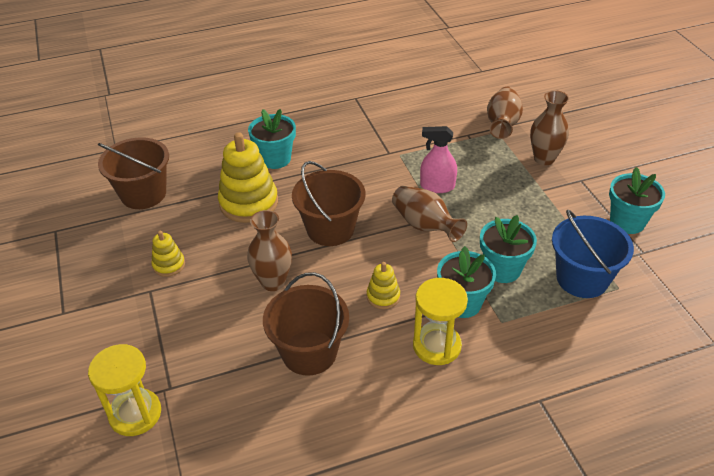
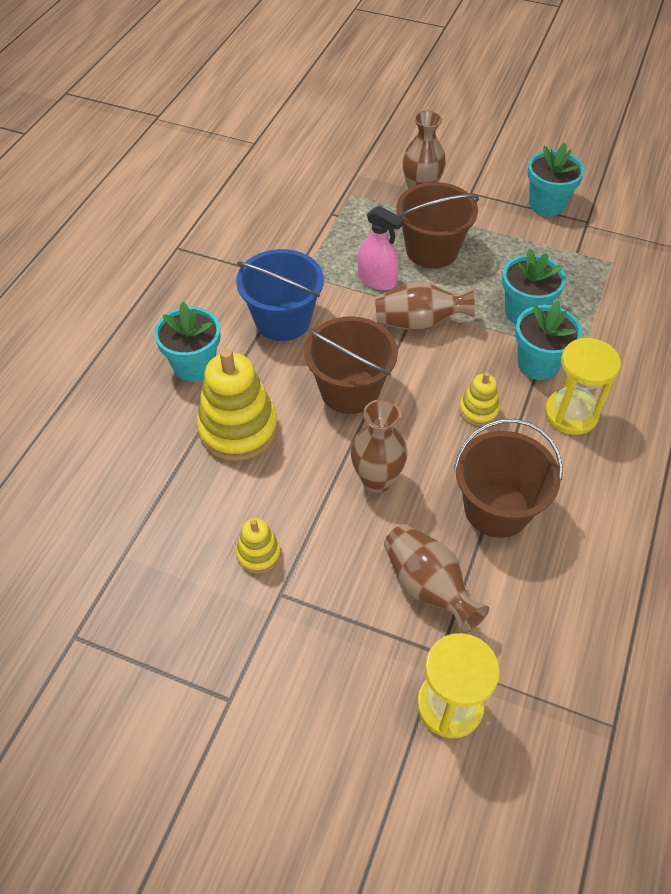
camera: 50 degrees left, 10 degrees up
brown bucket [98,137,169,209] -> brown bucket moved to [396,182,479,268]
pink spray bottle [420,126,457,193] -> pink spray bottle turned 105 degrees counterclockwise [358,206,404,290]
brown vase [487,87,523,139] -> brown vase moved to [384,524,489,634]
blue bucket [552,210,634,298] -> blue bucket moved to [236,249,324,341]

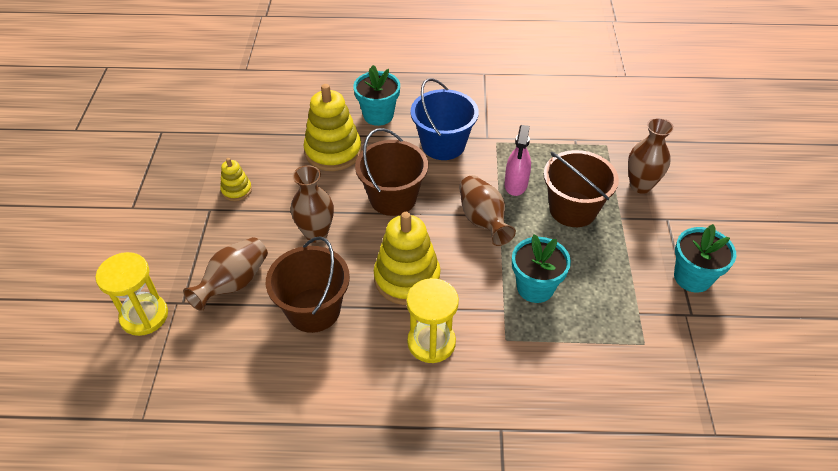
camera: 70 degrees right, 5 degrees down
yellow stacking toy [459,372,500,426] -> yellow stacking toy [374,212,441,305], size x1.98
turquoise flower pot [515,301,582,380] -> none

